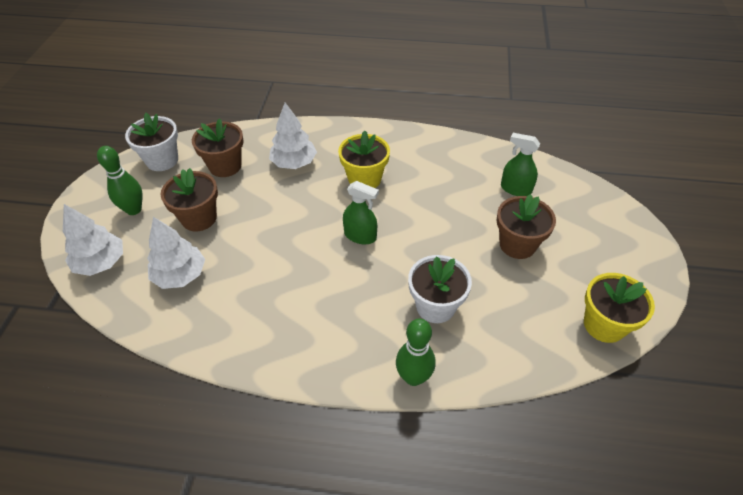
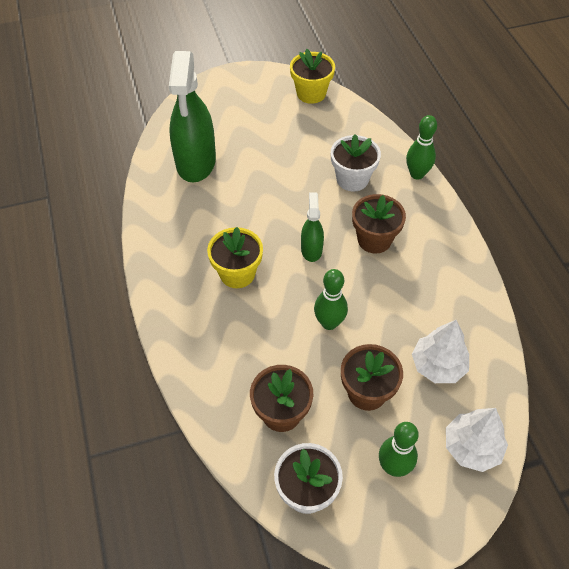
camera: 115 degrees left, 5 degrees up
white tree [269,103,317,169] -> none
brown flower pot [497,194,556,259] -> brown flower pot moved to [352,194,406,254]
green spray bottle [501,133,540,196] -> green spray bottle [169,51,216,182], size x2.03
none -> green bowling pin [314,269,348,330]

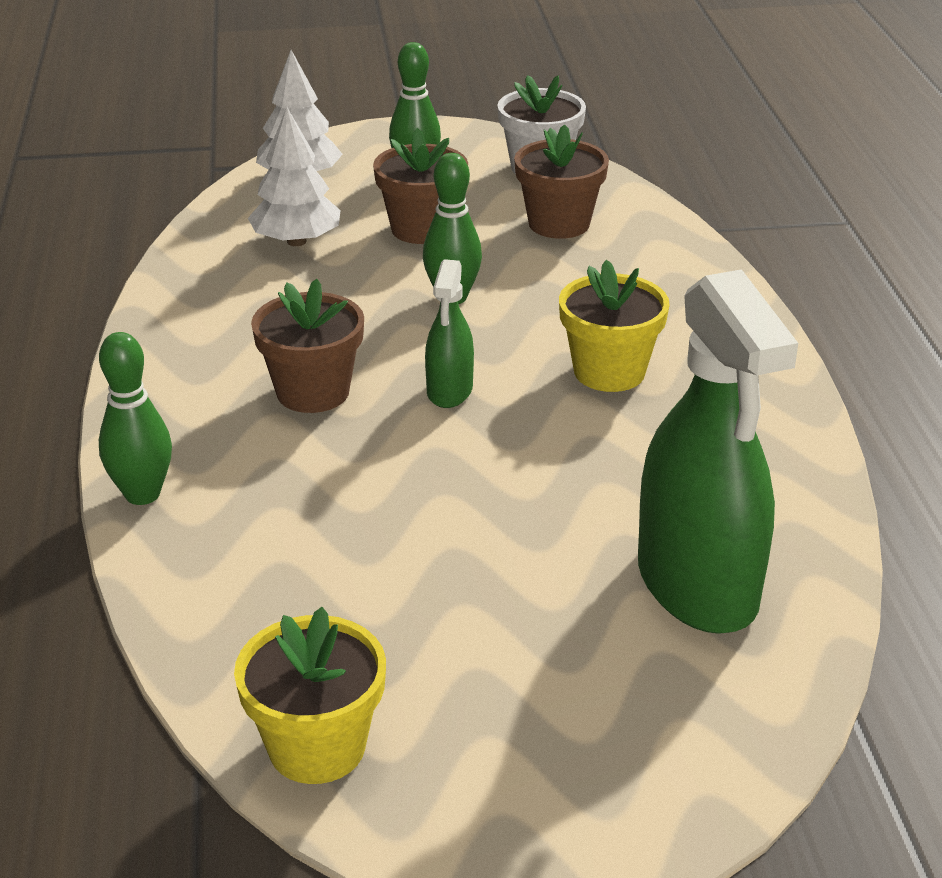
camera: 170 degrees left, 20 degrees down
green spray bottle [169,51,216,182] -> green spray bottle turned 150 degrees clockwise [638,269,798,634]
white flower pot [331,134,381,192] -> none

